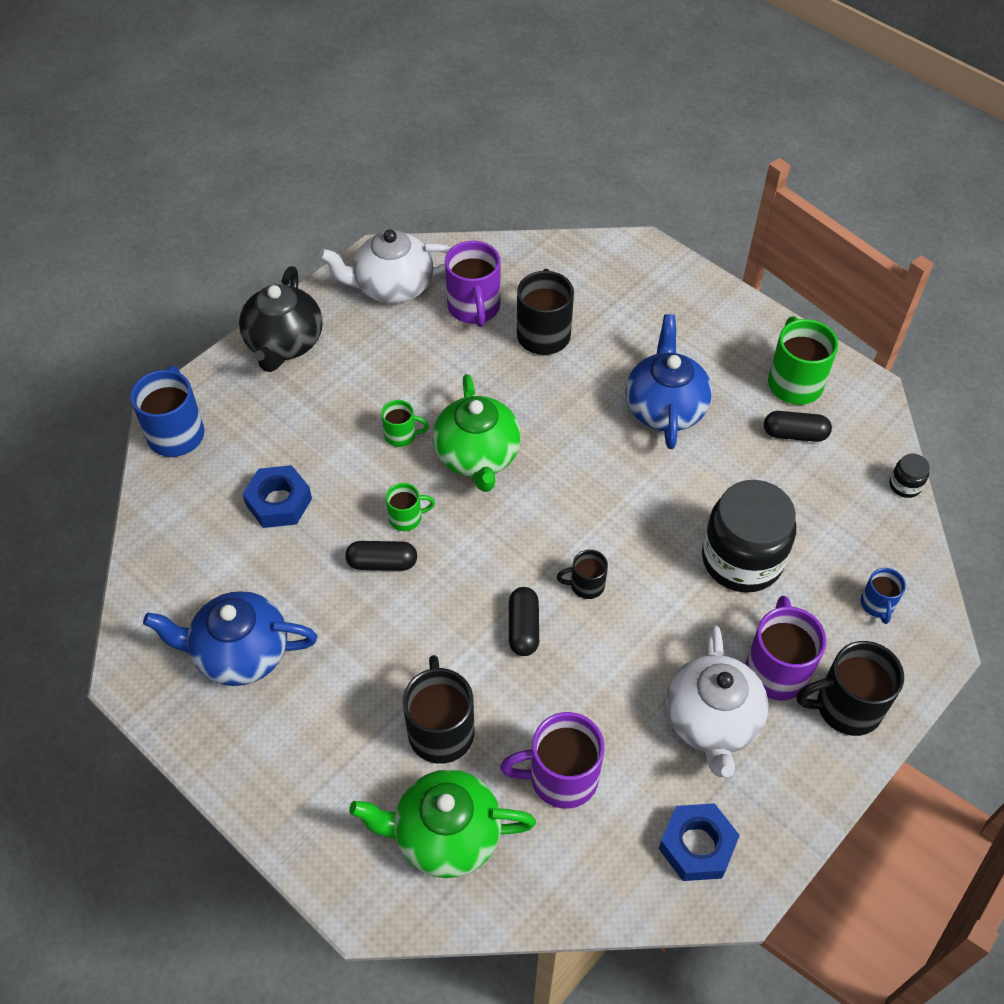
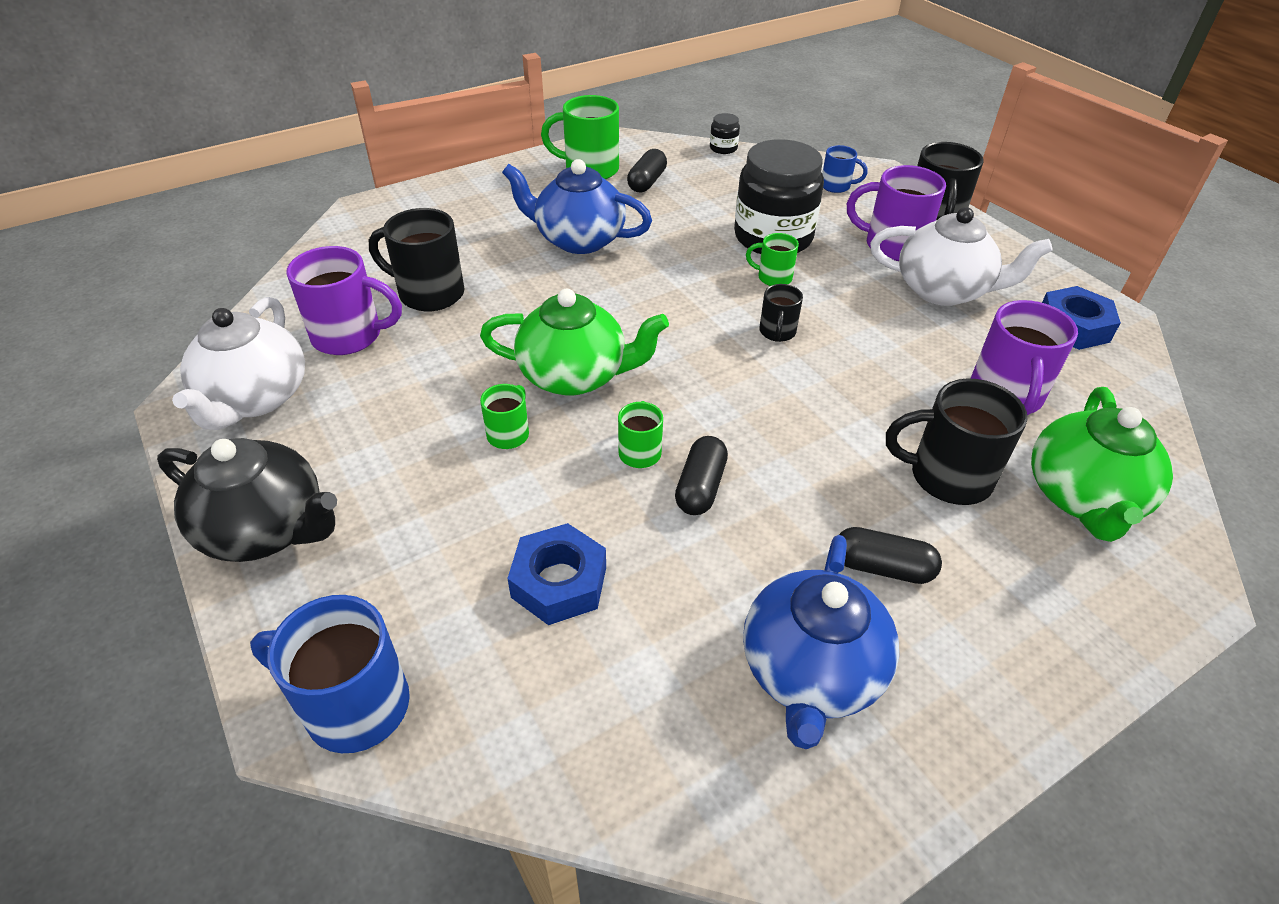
camera: 75 degrees left, 10 degrees down
black capsule [509,587,539,656] -> black capsule moved to [839,527,942,584]
none -> green mug [746,233,799,286]

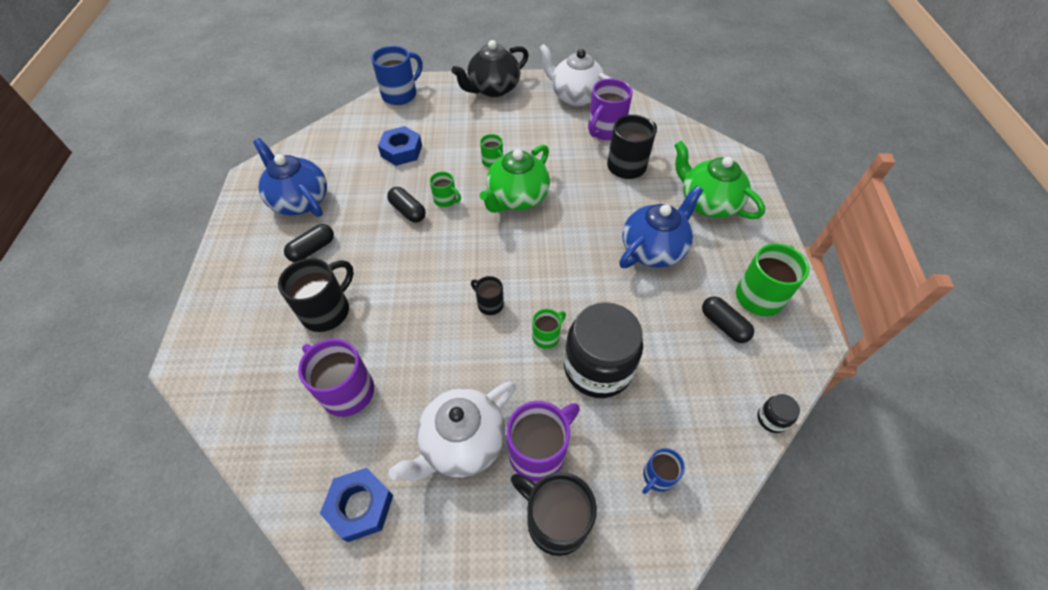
camera: 120 degrees right, 10 degrees up
green teapot [1031,387,1173,542] -> green teapot moved to [674,141,765,219]

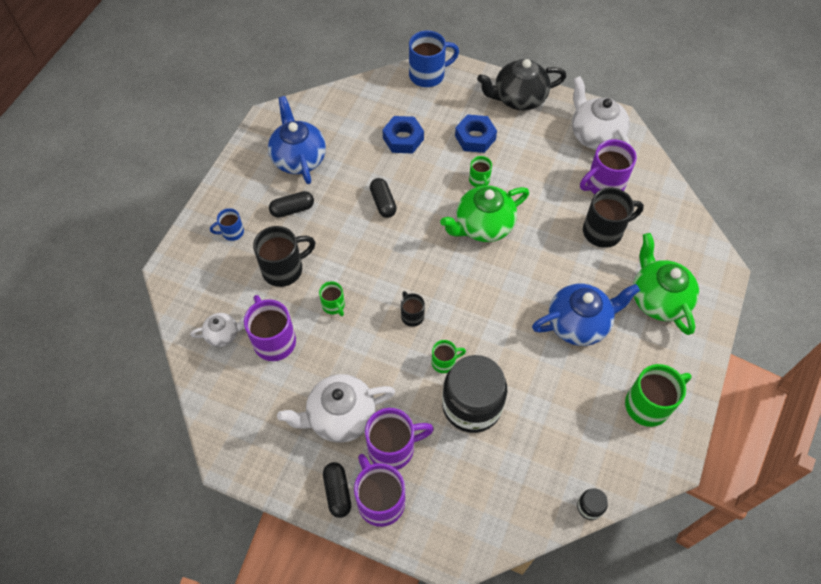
camera: 25 degrees right, 5 degrees up
blue nut [320,468,393,542] -> blue nut moved to [455,114,497,153]
green mug [430,172,461,207] -> green mug moved to [319,281,345,316]
black mug [511,472,597,556] -> purple mug [354,454,405,527]
blue mug [642,448,685,494] -> blue mug moved to [210,208,244,241]
black capsule [702,296,754,343] -> black capsule moved to [323,462,351,518]
none -> white teapot [190,313,245,347]

